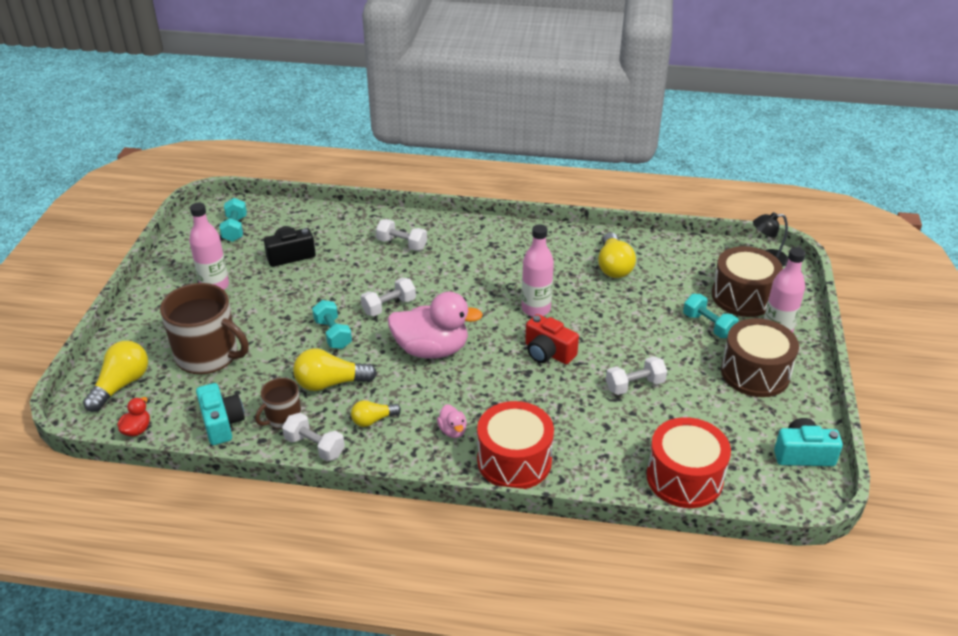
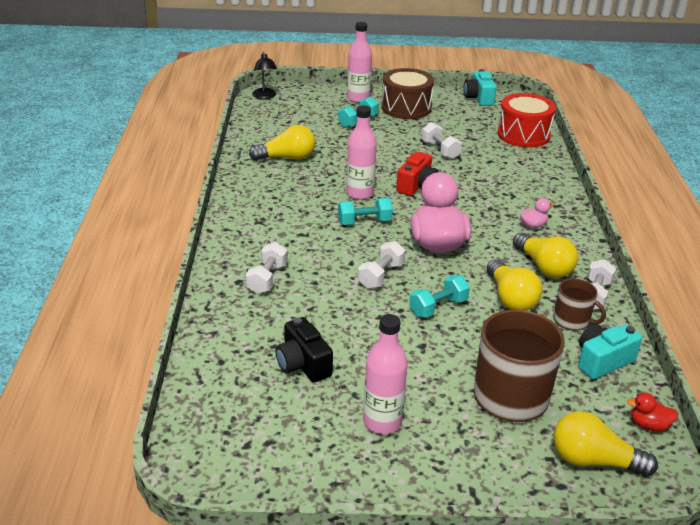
camera: 100 degrees left, 5 degrees down
turquoise dumbbell [219,198,247,242] -> turquoise dumbbell moved to [338,198,393,225]
yellow light bulb [351,400,401,427] -> yellow light bulb [513,233,578,278], size x1.66
white dumbbell [361,278,416,316] -> white dumbbell turned 75 degrees clockwise [358,241,406,289]
red drum [477,401,554,489] -> none
brown drum [712,246,783,317] -> none

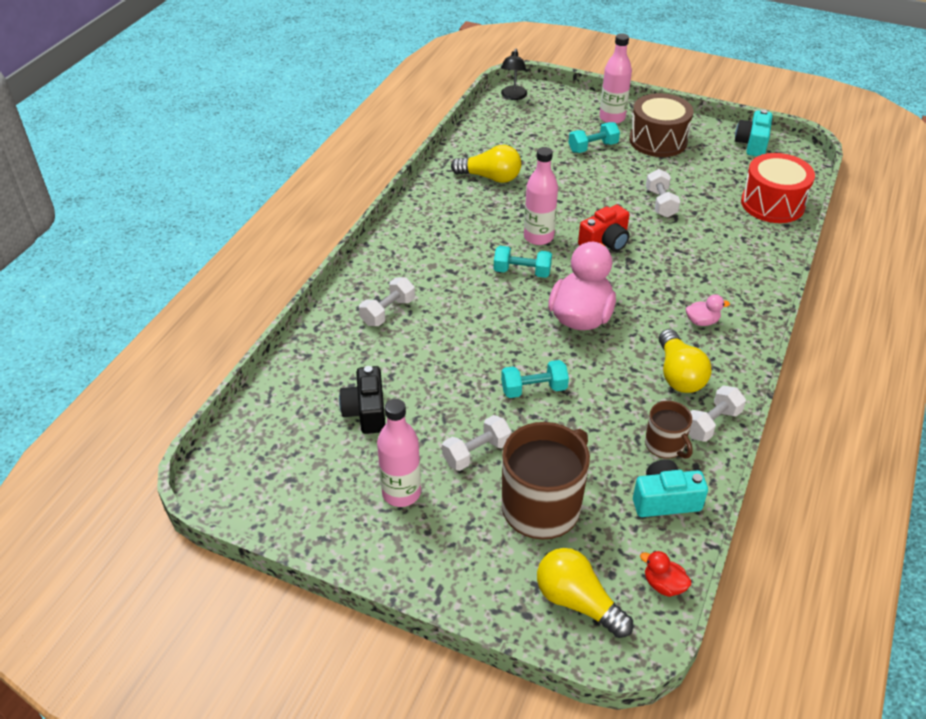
camera: 25 degrees right, 10 degrees up
white dumbbell [358,241,406,289] -> white dumbbell moved to [442,415,511,471]
yellow light bulb [487,259,543,311] -> none

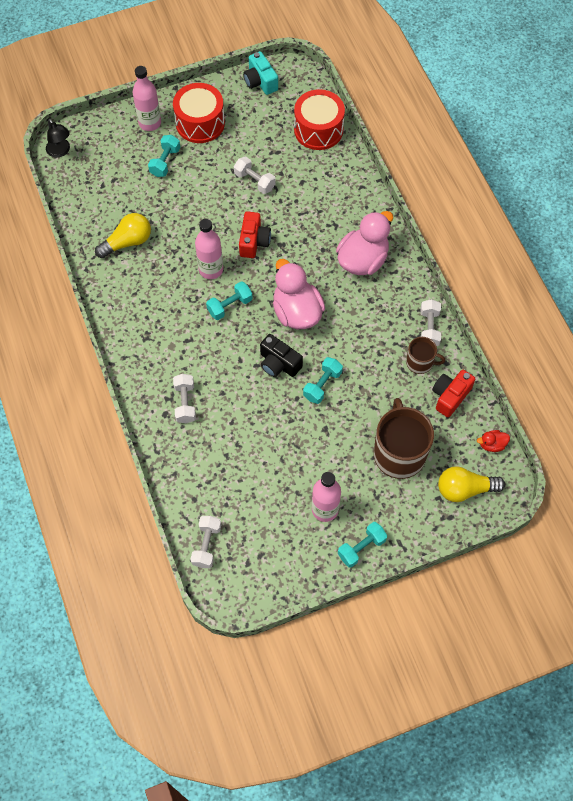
camera: 45 degrees left, 20 degrees up
black camera [339,366,385,434] -> black camera moved to [260,334,303,377]
white dumbbell [442,415,511,471] -> white dumbbell moved to [190,516,221,568]
brown drum [629,93,693,157] -> red drum [173,83,225,143]
turquoise camera [633,459,708,517] -> red camera [432,370,475,417]
yellow light bulb [659,329,711,393] -> none
pink duck [686,294,730,326] -> pink duck [336,211,393,275], size x2.30
none -> turquoise dumbbell [338,522,387,568]

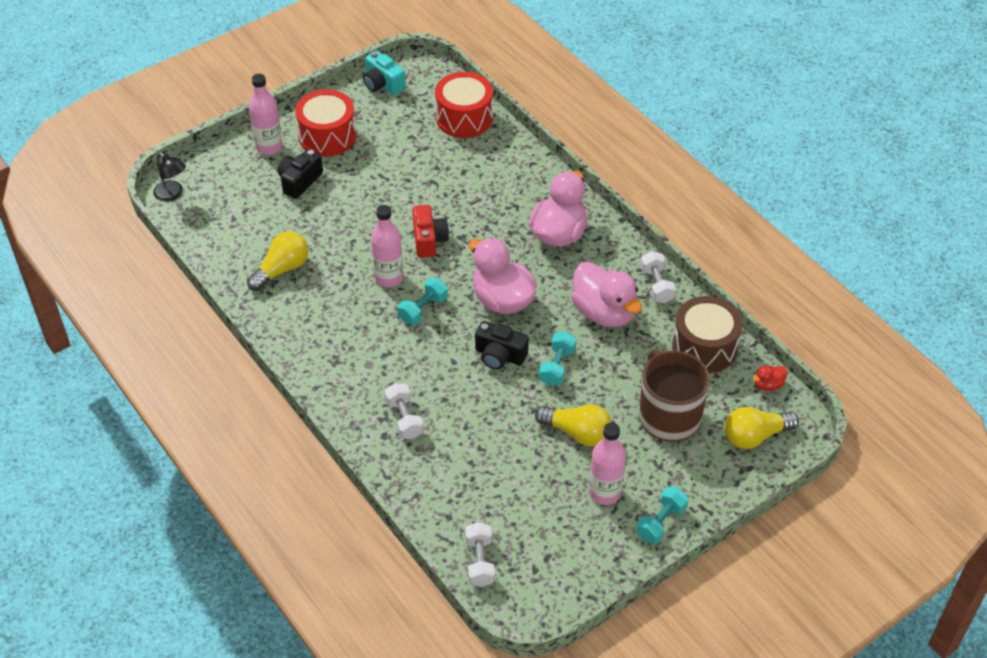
camera: 15 degrees left, 15 degrees down
turquoise dumbbell [148,135,180,177] -> black camera [278,149,323,199]
white dumbbell [234,156,276,194] -> none
brown mug [406,337,445,374] -> none
red camera [432,370,475,417] -> brown drum [672,296,743,373]
none -> yellow light bulb [535,404,612,446]
none -> pink duck [571,262,642,327]

